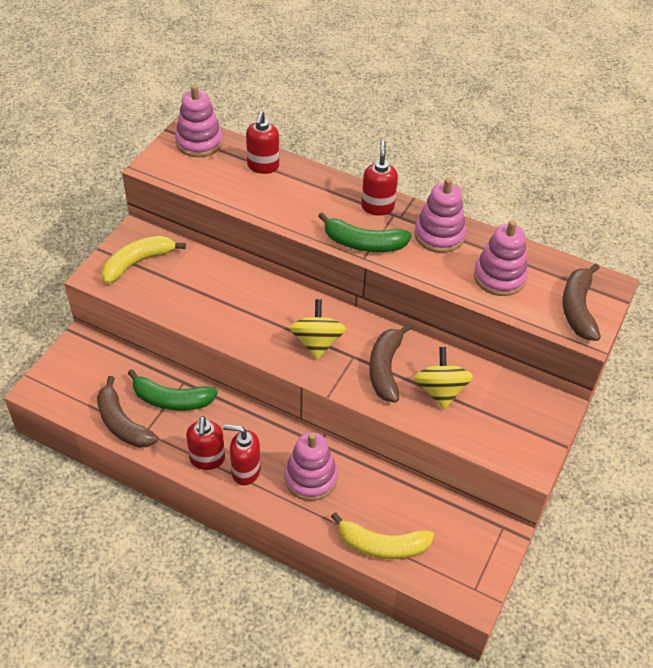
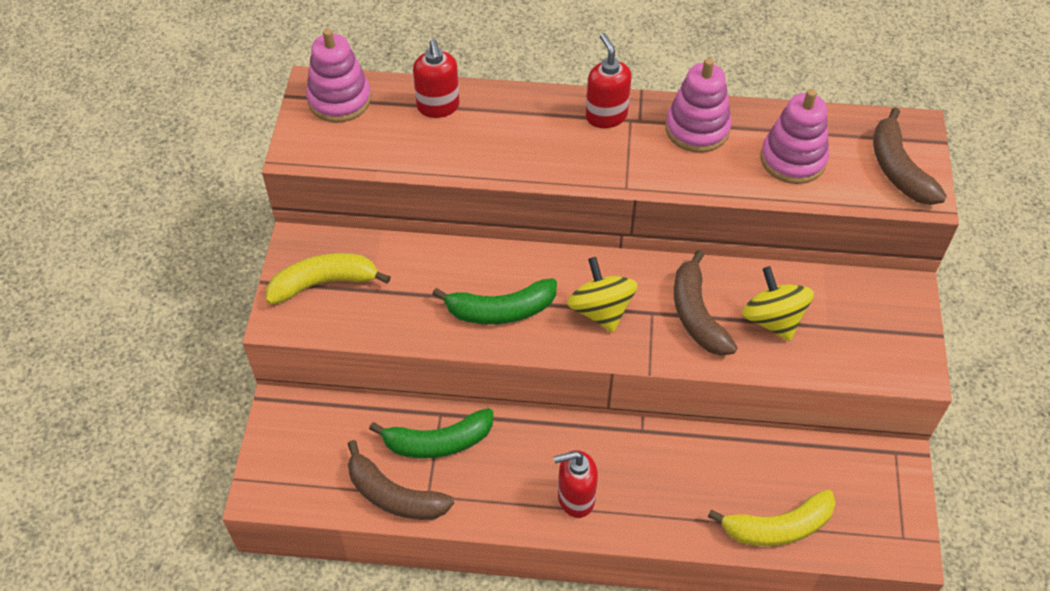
camera: 20 degrees left, 5 degrees up
yellow banana [102,235,186,284] -> yellow banana turned 45 degrees clockwise [266,253,391,305]
red soap dispenser [186,416,225,470] -> none
pink stacking toy [284,432,338,501] -> none
green banana [318,212,412,252] -> green banana moved to [432,278,557,325]

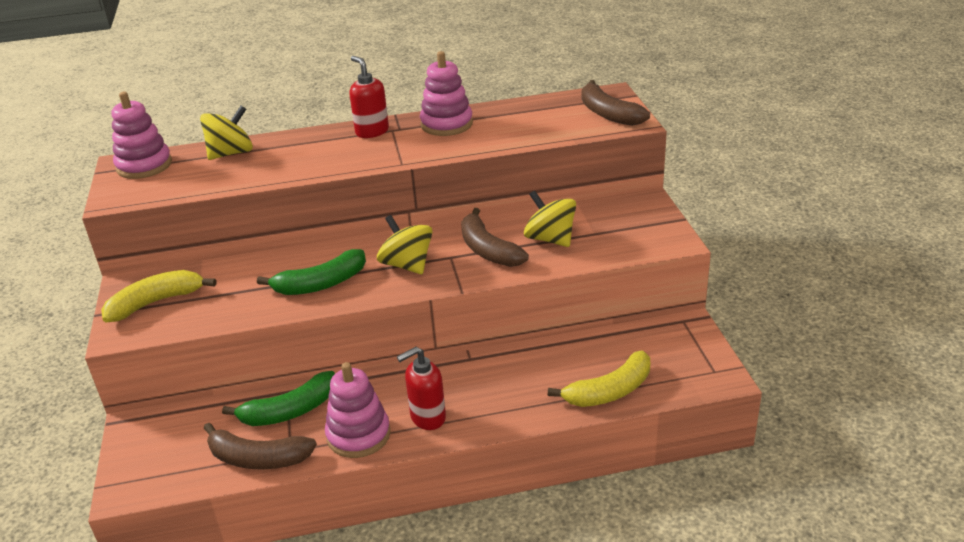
camera: 15 degrees left, 20 degrees down
red soap dispenser [413,39,460,118] -> yellow spinning top [200,106,253,160]
pink stacking toy [761,89,829,184] -> pink stacking toy moved to [325,362,391,458]

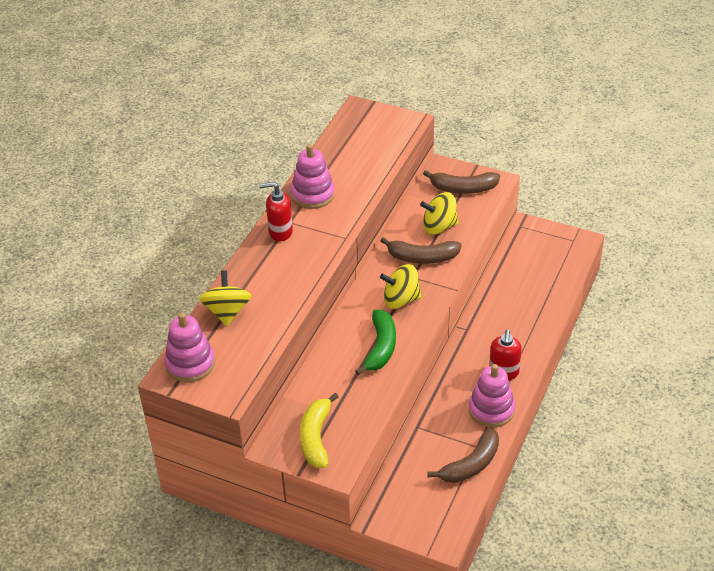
camera: 55 degrees left, 10 degrees up
green banana [222,371,335,426] -> none
yellow banana [548,350,650,407] -> none
brown banana [581,80,650,126] -> brown banana moved to [423,170,500,194]

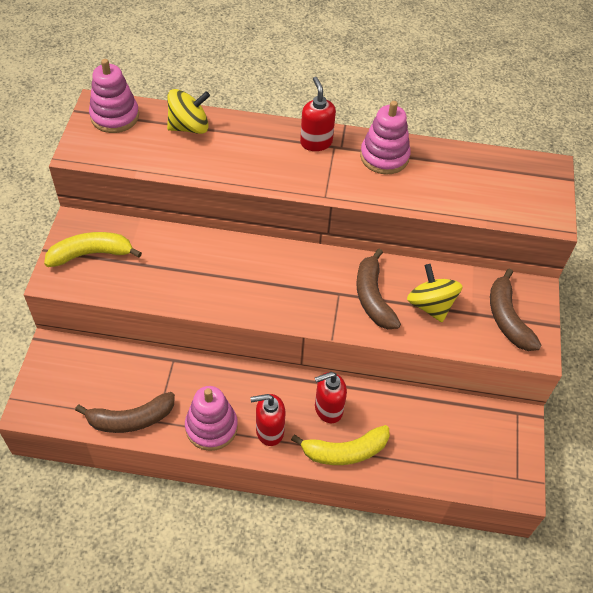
camera: 70 degrees right, 10 degrees up
green banana [355,310,396,375] -> none
yellow spinning top [380,264,422,309] -> none
brown banana [427,427,499,483] -> brown banana turned 45 degrees counterclockwise [75,392,175,433]
none -> yellow banana [291,425,390,465]
none -> red soap dispenser [315,372,347,423]

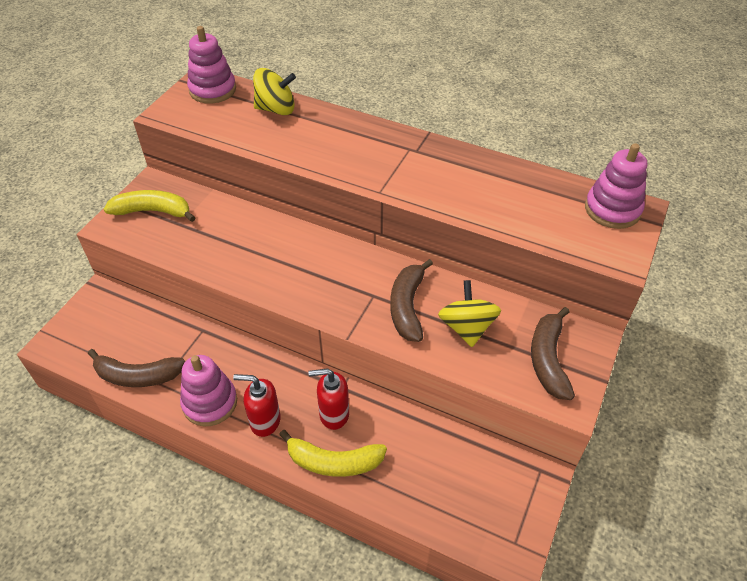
camera: 20 degrees right, 5 degrees down
red soap dispenser [300,77,336,151] -> none
pink stacking toy [360,101,411,175] -> pink stacking toy moved to [585,143,647,229]

